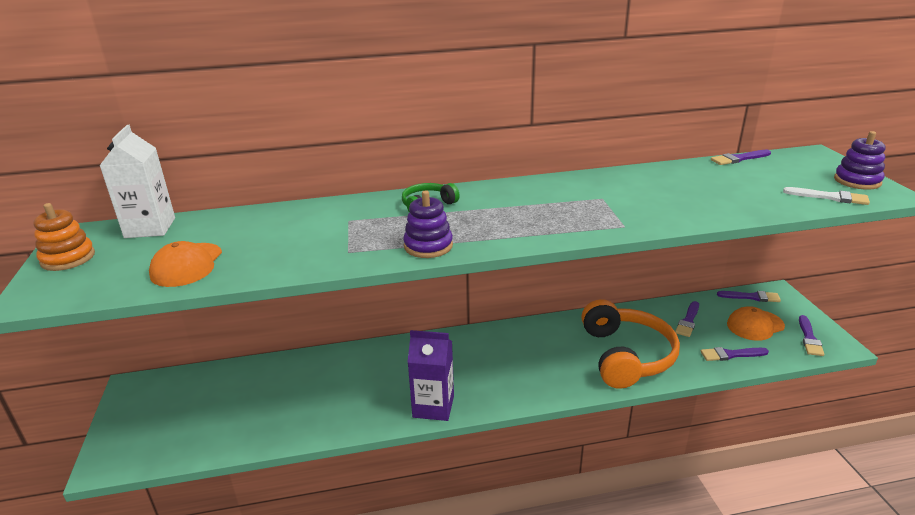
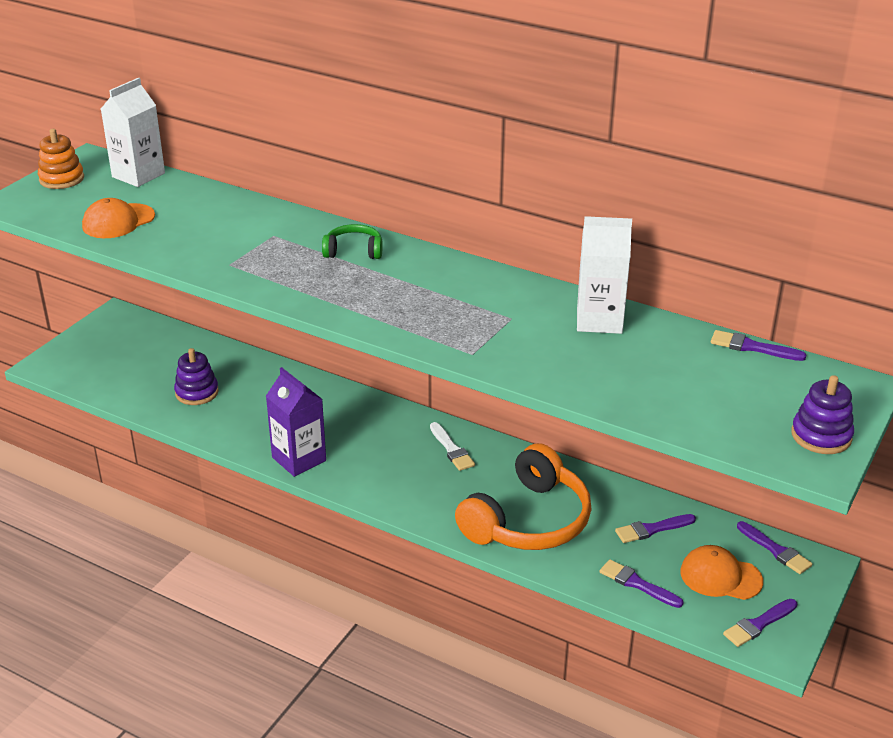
camera: 40 degrees right, 5 degrees up
purple stacking toy [403,190,453,258] -> purple stacking toy moved to [174,348,219,405]
white brush [783,187,870,205] -> white brush moved to [430,422,475,471]
none -> white carton [577,216,632,334]

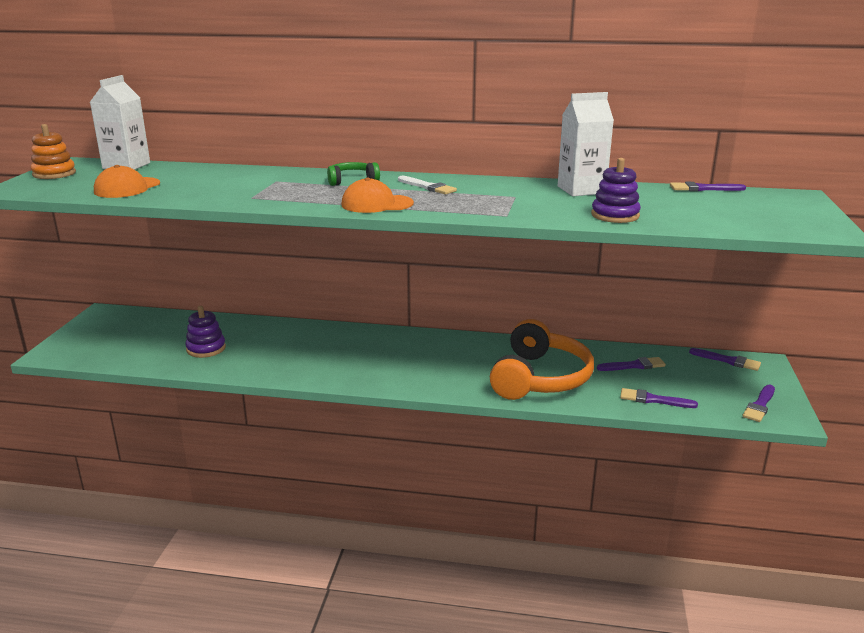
camera: 20 degrees left, 10 degrees down
purple carton [266,367,326,477] -> none
white brush [430,422,475,471] -> white brush moved to [398,176,457,195]
purple brush [615,514,696,543] -> purple brush turned 150 degrees counterclockwise [597,357,666,371]
orange cap [680,545,763,600] -> orange cap moved to [341,177,414,213]
purple stacking toy [791,375,854,454] -> purple stacking toy moved to [591,158,641,223]

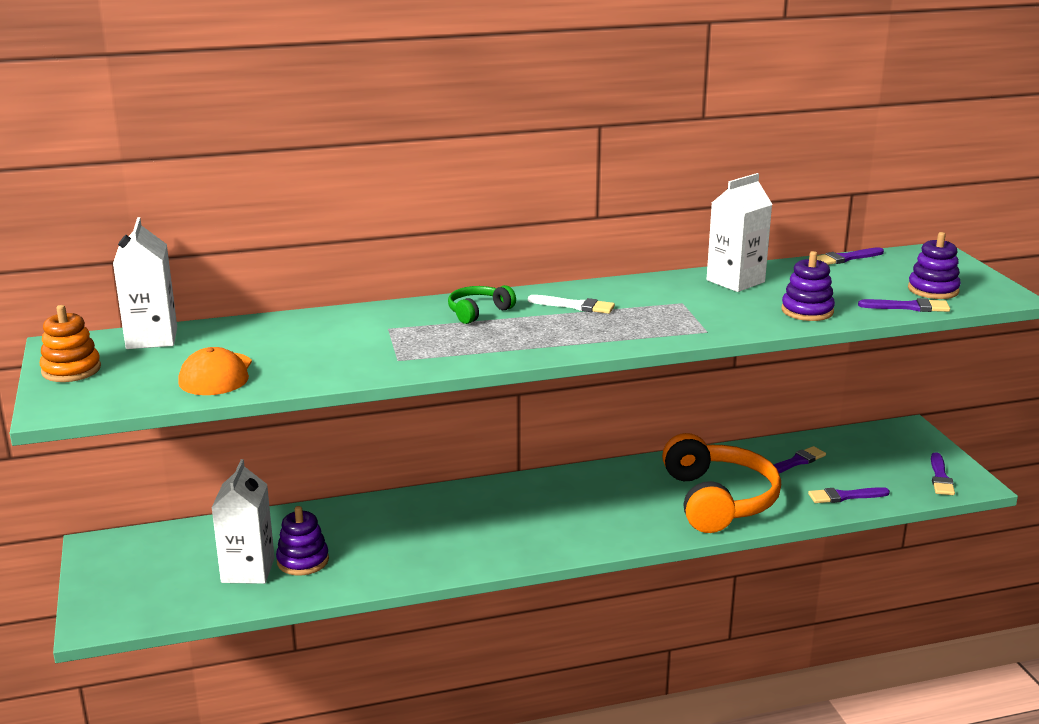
camera: 25 degrees left, 0 degrees up
orange cap [341,177,414,213] -> none
purple brush [689,348,761,371] -> purple brush moved to [858,298,950,312]
none -> white carton [212,459,275,584]
none -> purple stacking toy [908,232,961,299]

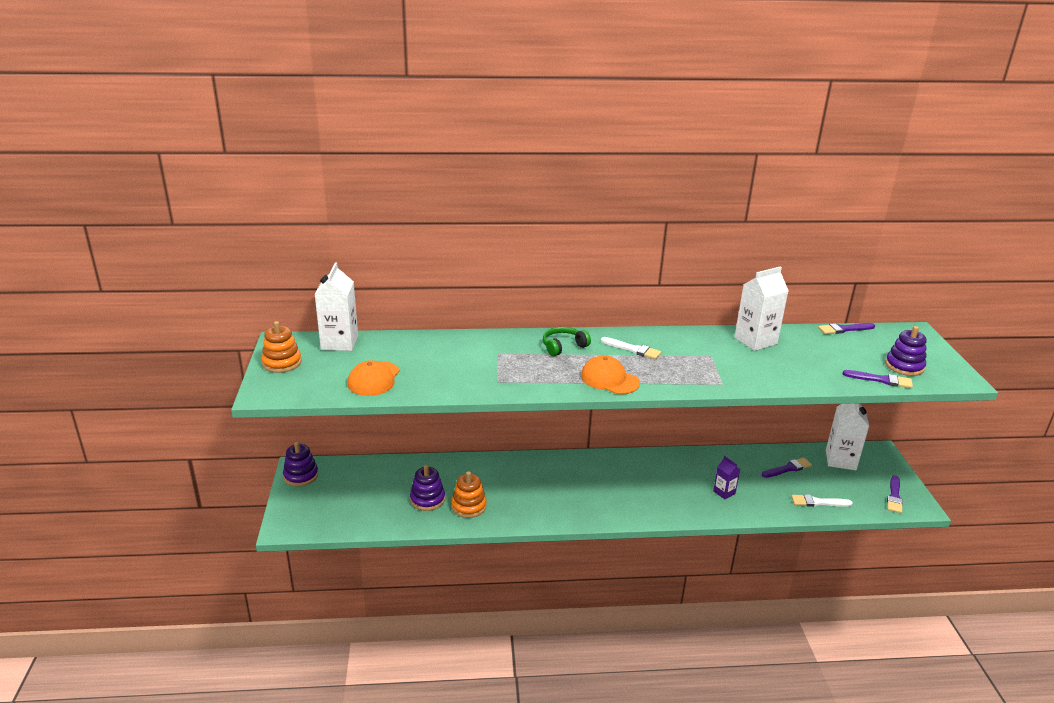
camera: 10 degrees right, 5 degrees up
white carton [212,459,275,584] -> white carton moved to [826,403,869,470]
orange headphones [662,433,781,533] -> purple carton [713,456,740,499]
purple stacking toy [781,251,835,321] -> purple stacking toy moved to [283,442,318,487]
purple brush [808,487,890,503] -> white brush [791,494,853,507]
none -> orange stacking toy [451,471,487,518]
none -> orange cap [581,355,640,394]

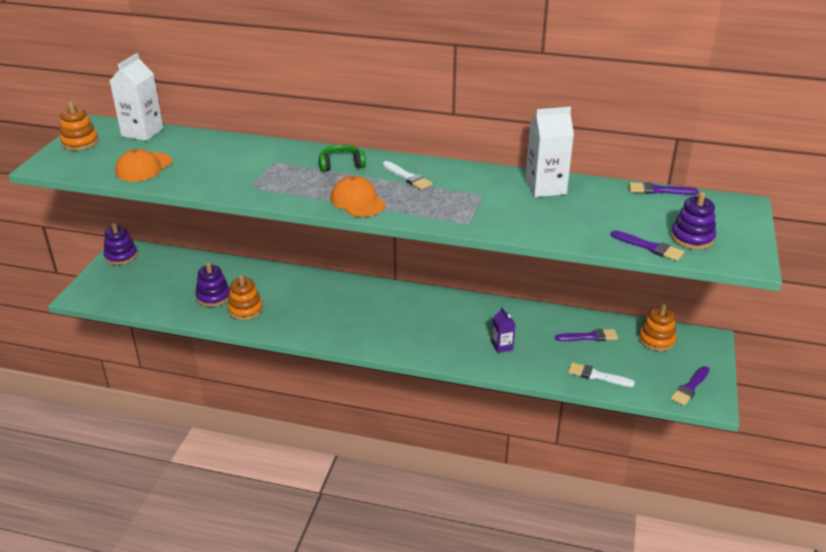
camera: 20 degrees right, 5 degrees up
white carton [826,403,869,470] -> orange stacking toy [638,304,676,351]

